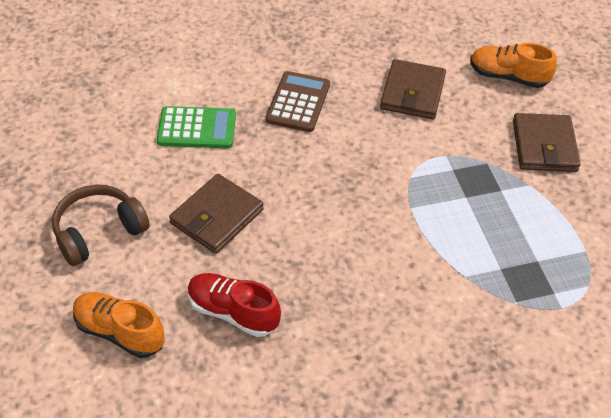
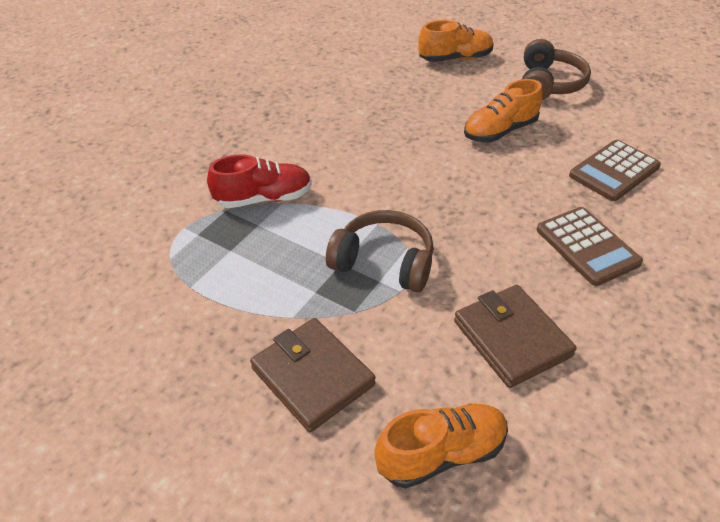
camera: 140 degrees right, 5 degrees down
green calculator [157,106,236,148] -> brown calculator [569,140,661,201]
brown wallet [169,174,264,254] -> orange shoe [464,79,543,142]
red shoe [188,273,281,337] -> red shoe moved to [207,154,312,208]
none -> brown headphones [326,210,434,292]

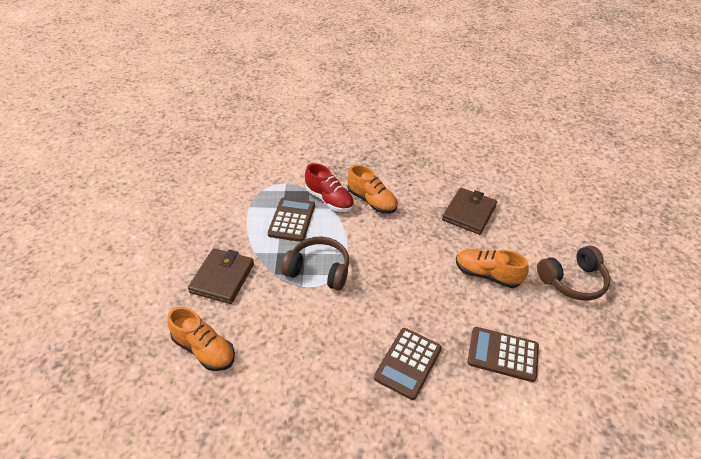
camera: 55 degrees right, 0 degrees up
brown headphones [326,210,434,292] -> brown headphones turned 60 degrees counterclockwise [281,237,349,291]
orange shoe [418,20,494,62] -> orange shoe moved to [348,165,397,214]
brown wallet [454,285,577,388] -> brown wallet moved to [442,188,497,235]
none -> brown calculator [268,197,315,242]

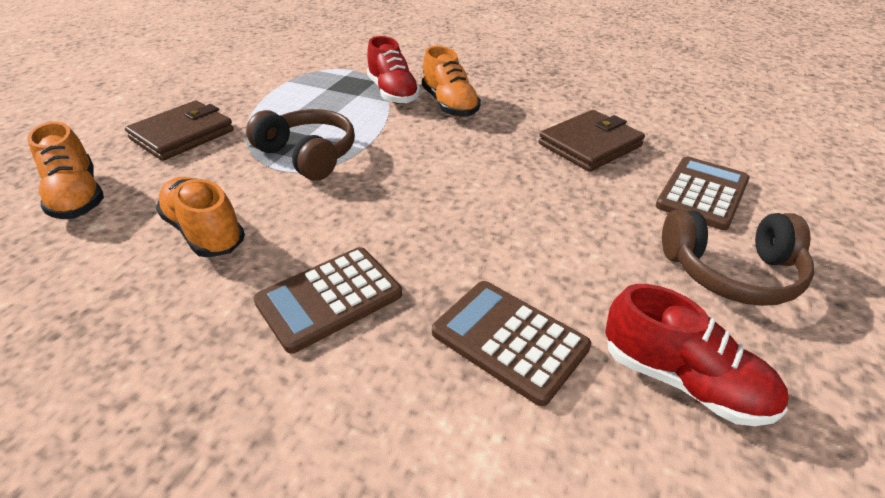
camera: 25 degrees right, 5 degrees down
brown calculator [268,197,315,242] -> brown calculator moved to [656,157,750,230]
orange shoe [456,249,529,288] -> orange shoe moved to [156,177,245,257]
none -> red shoe [605,284,789,426]

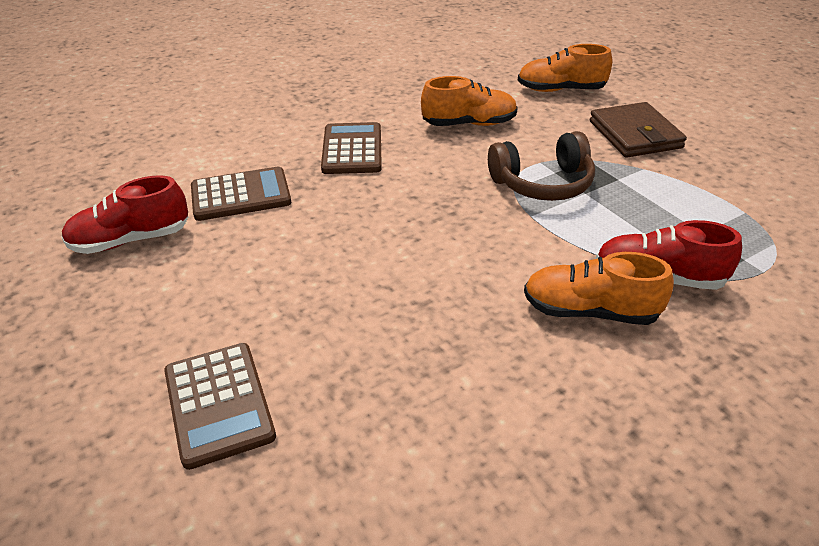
camera: 125 degrees right, 0 degrees up
brown wallet [538,110,645,172] -> none
brown headphones [662,210,814,306] -> none

